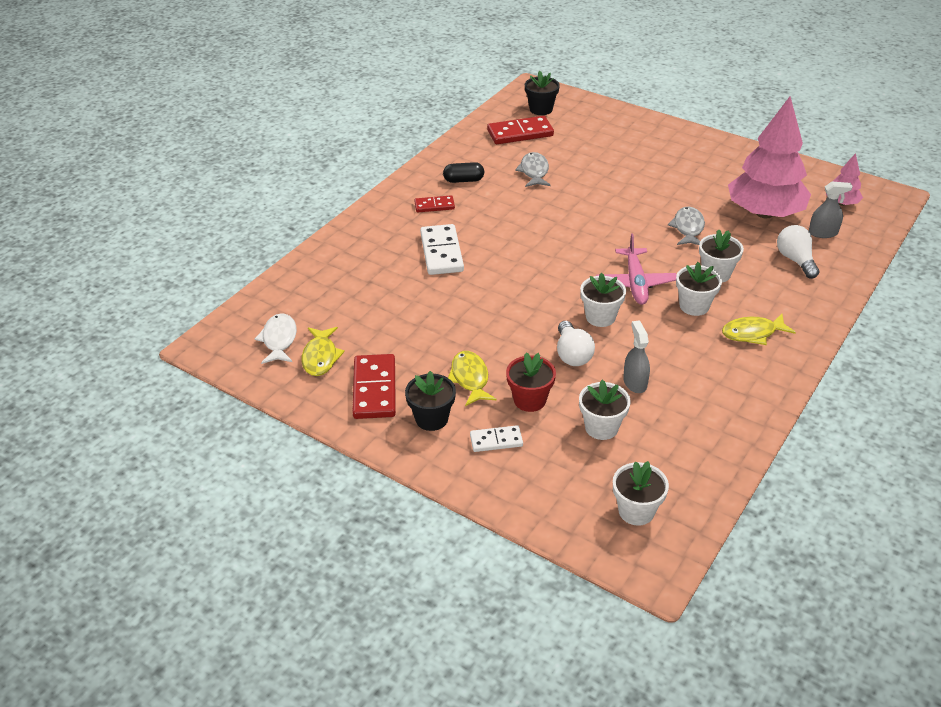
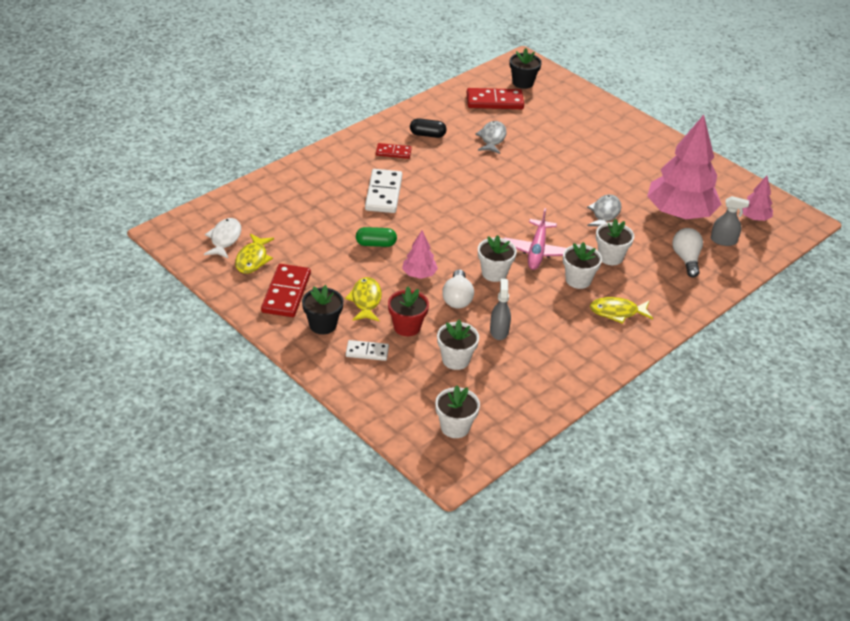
camera: 10 degrees right, 0 degrees up
none -> green capsule [356,227,397,247]
none -> pink tree [402,231,438,279]

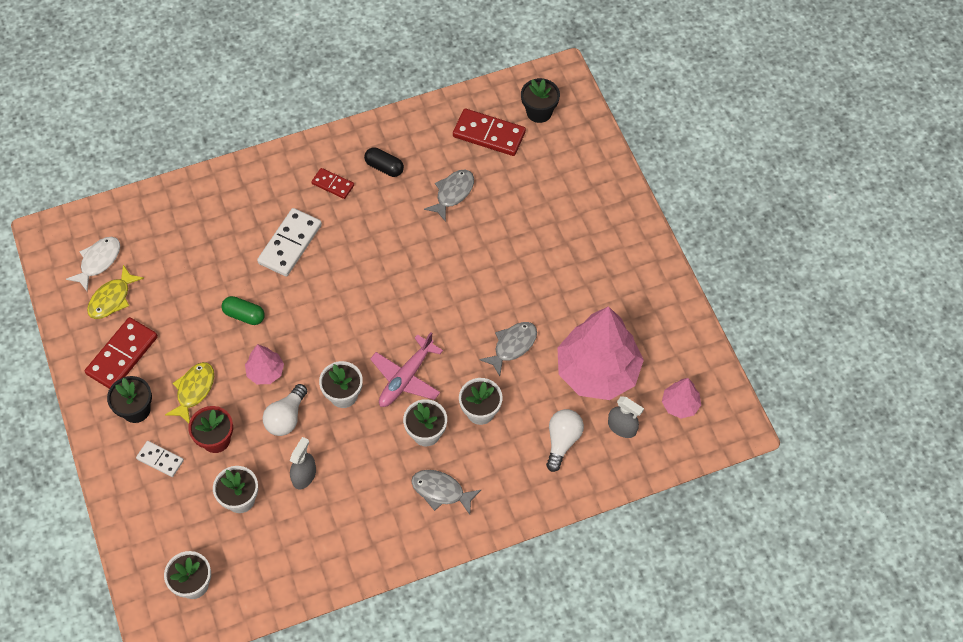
camera: 25 degrees right, 20 degrees up
yellow fish [590,297,653,324] -> grey fish [411,470,481,515]

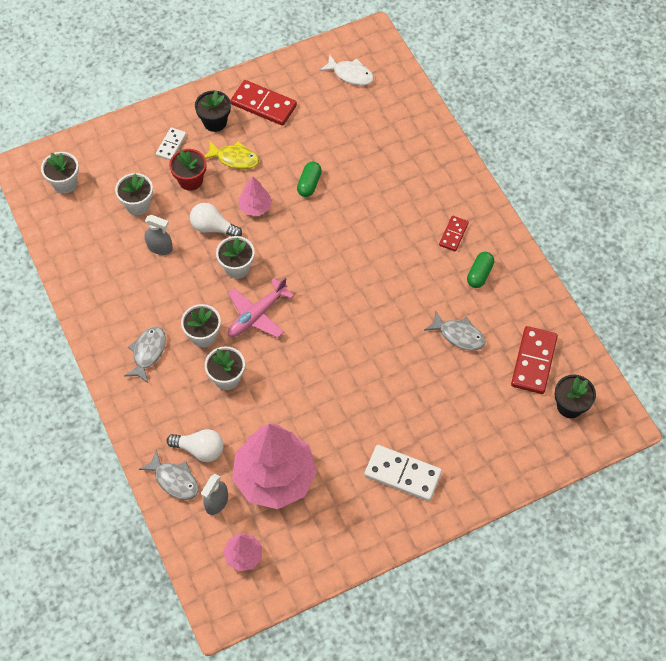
camera: 85 degrees right, 0 degrees up
yellow fish [87,265,144,319] -> none
white domino [257,208,322,277] -> white domino moved to [364,445,442,501]
black capsule [364,147,404,177] -> green capsule [467,252,494,288]
pink plane [370,332,443,407] -> pink plane turned 75 degrees counterclockwise [228,277,294,338]
grey fish [479,322,537,376] -> grey fish moved to [139,449,199,500]

